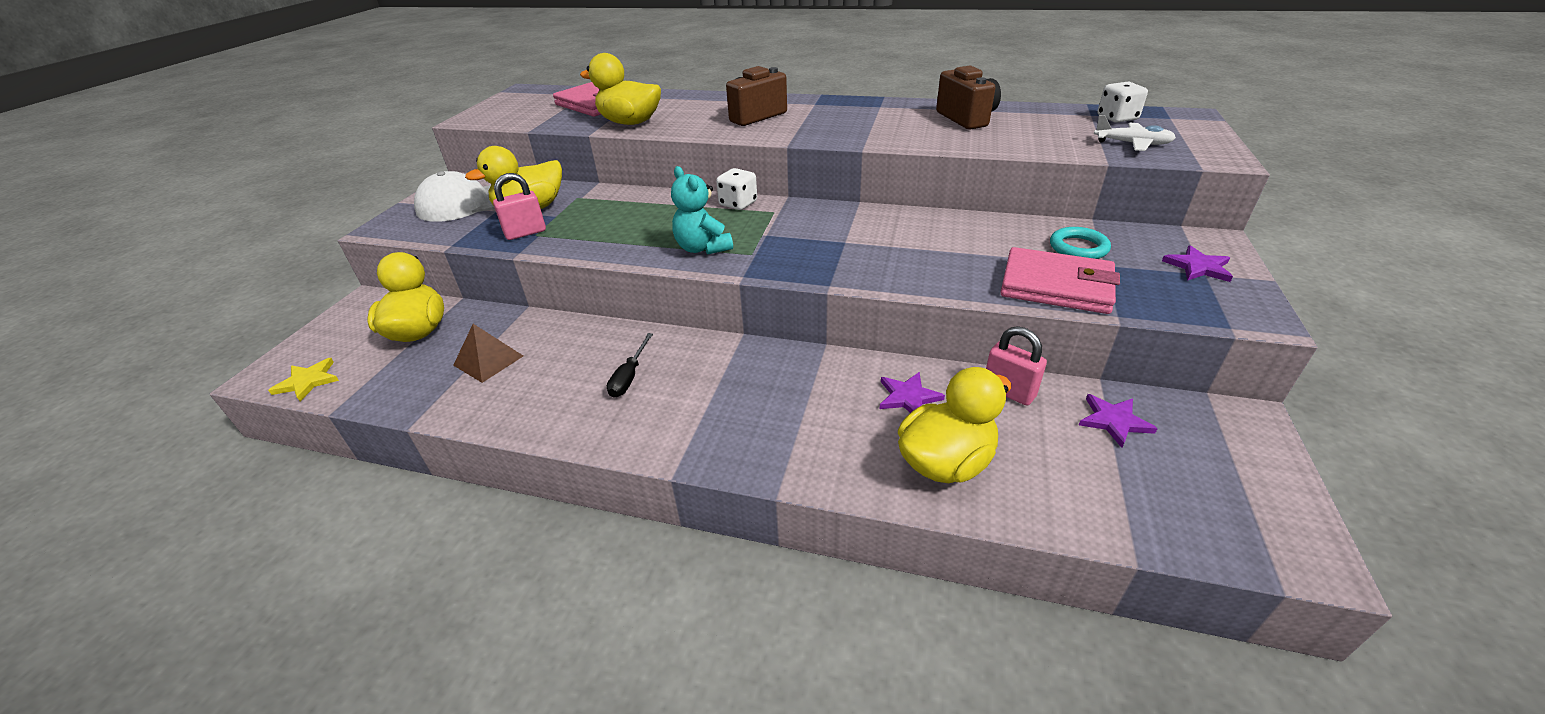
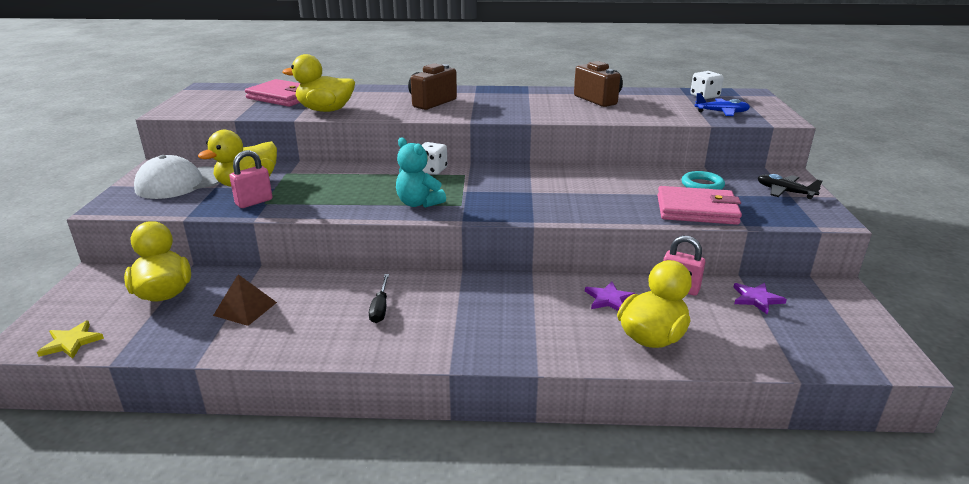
camera: 15 degrees left, 10 degrees down
white plane [1094,115,1176,151] -> blue plane [695,93,750,116]
purple star [1162,245,1233,282] -> black plane [758,174,823,199]

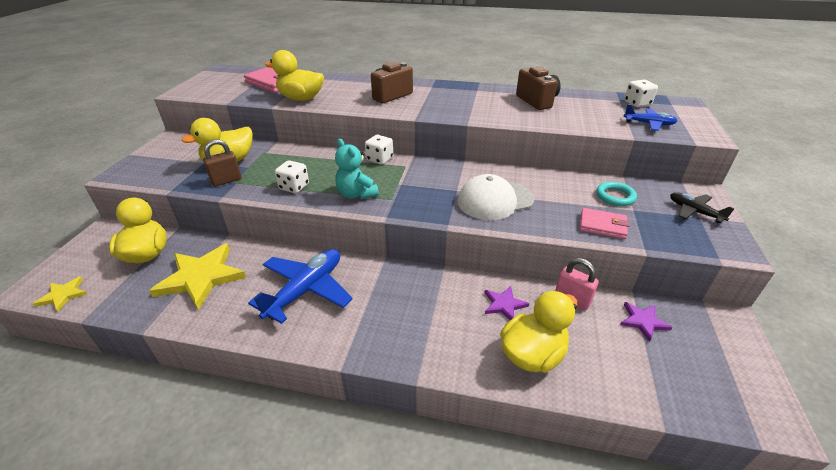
camera: 10 degrees right, 10 degrees up
white cap [134,155,220,199] -> white cap moved to [458,174,535,220]
brown pyramid [213,274,277,326] -> yellow star [149,243,246,310]
pink padlock [229,150,273,208] -> brown padlock [203,139,242,186]
black screwdriver [369,274,389,323] -> blue plane [248,249,353,324]
pink wallet [657,186,742,225] -> pink wallet [580,208,629,239], size x0.63
none -> white dice [275,160,309,193]

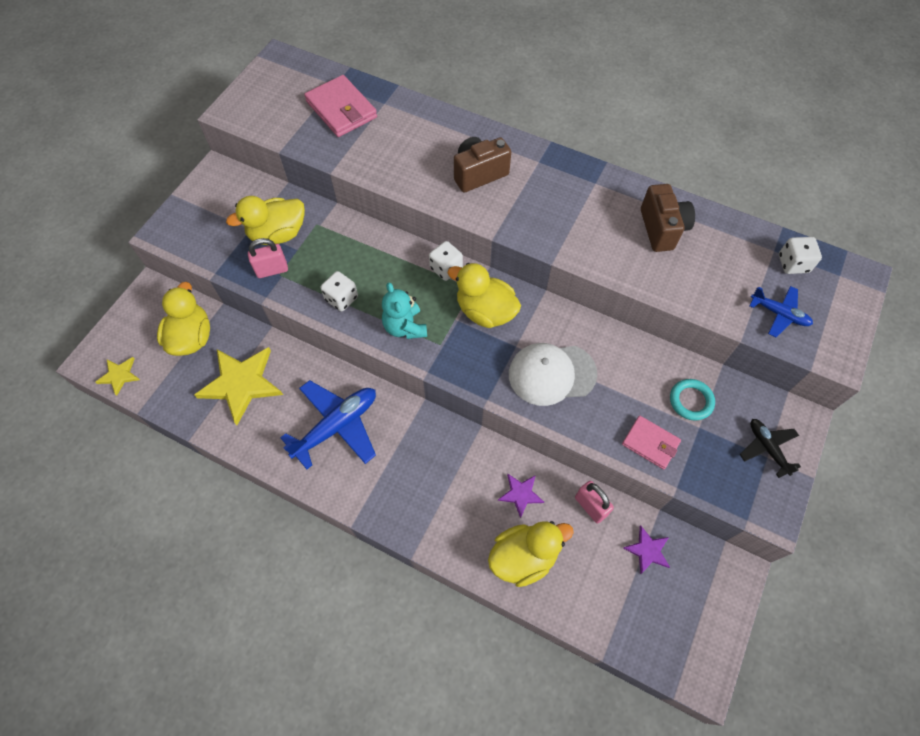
camera: 15 degrees right, 25 degrees up
brown padlock [203,139,242,186] -> pink padlock [248,238,288,278]
yellow duck [265,50,324,101] -> yellow duck moved to [448,263,521,328]

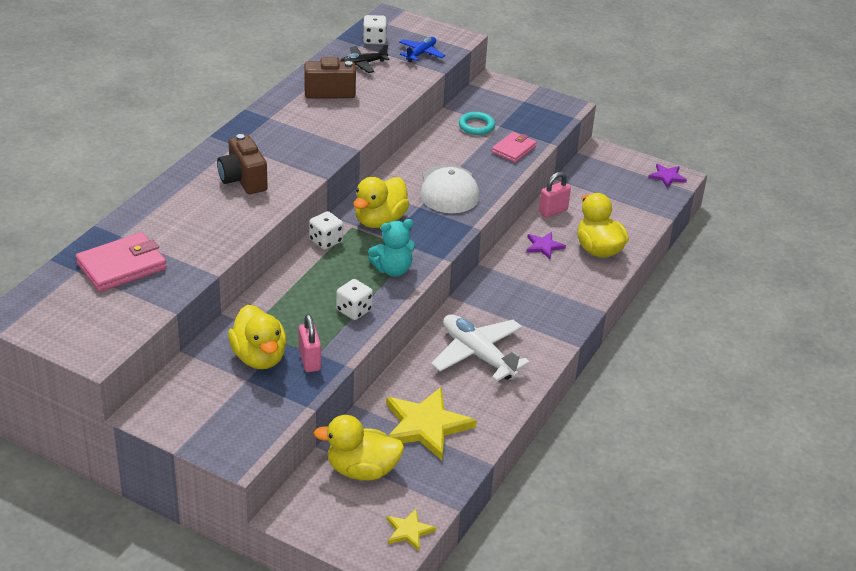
camera: 90 degrees left, 25 degrees down
blue plane [280,380,376,469] -> white plane [431,314,530,381]
purple star [623,525,670,575] -> purple star moved to [648,164,687,188]
black plane [740,419,801,478] -> black plane moved to [340,44,390,73]

